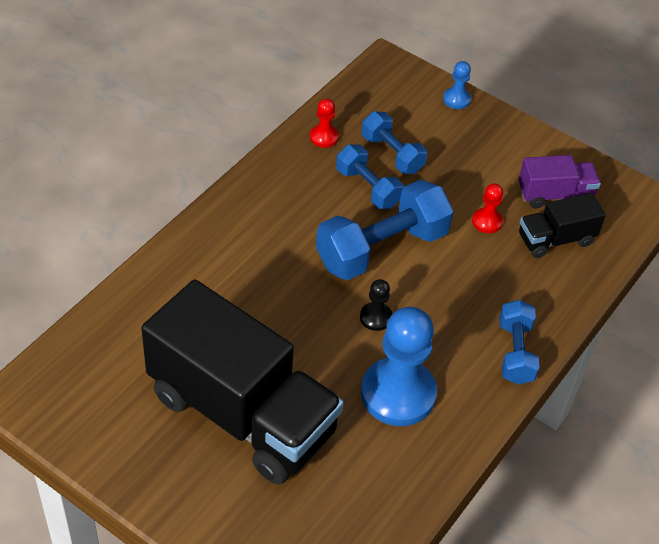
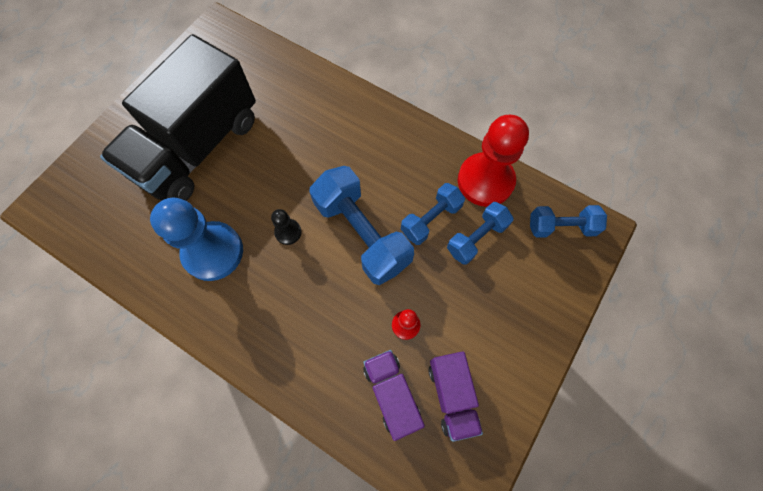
camera: 90 degrees right, 20 degrees up
red pawn [310,98,339,148] -> red pawn [458,115,529,207], size x2.22
blue pawn [443,61,471,109] -> none
blue dumbbell [499,300,539,385] -> blue dumbbell moved to [530,205,607,238]
black truck [519,193,606,258] -> purple truck [363,350,425,441]

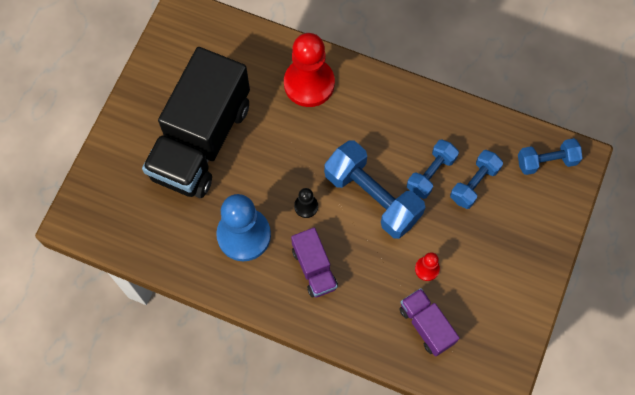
camera: 10 degrees left, 0 degrees up
purple truck [429,351,483,442] -> purple truck moved to [291,227,338,298]
red pawn [458,115,529,207] -> red pawn moved to [284,33,335,107]

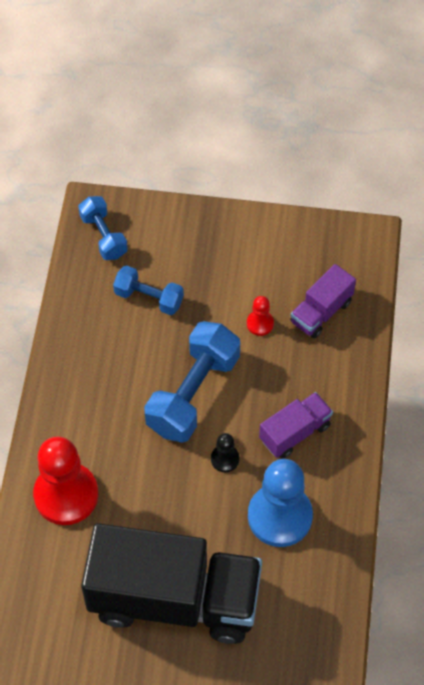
camera: 105 degrees left, 10 degrees down
blue dumbbell [407,140,459,199] -> none

